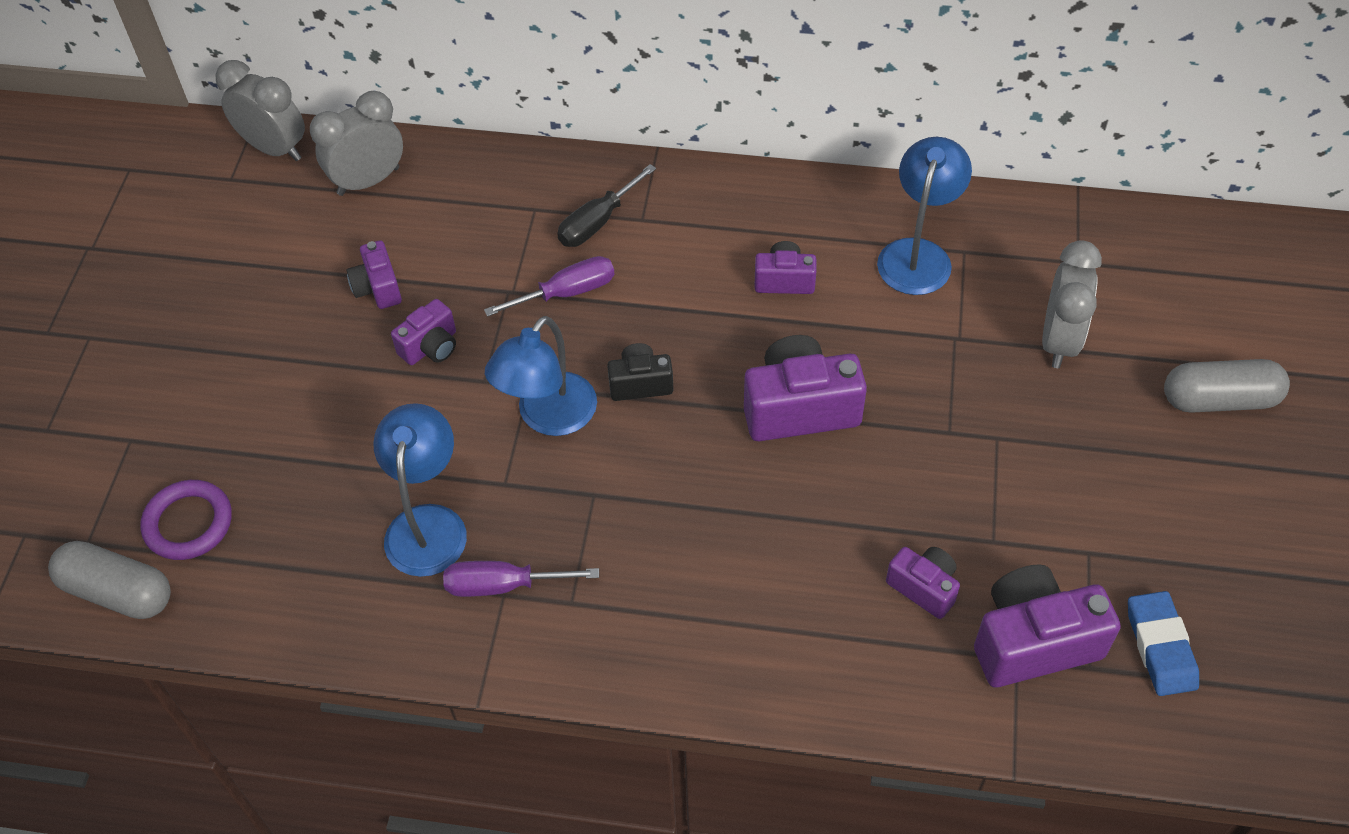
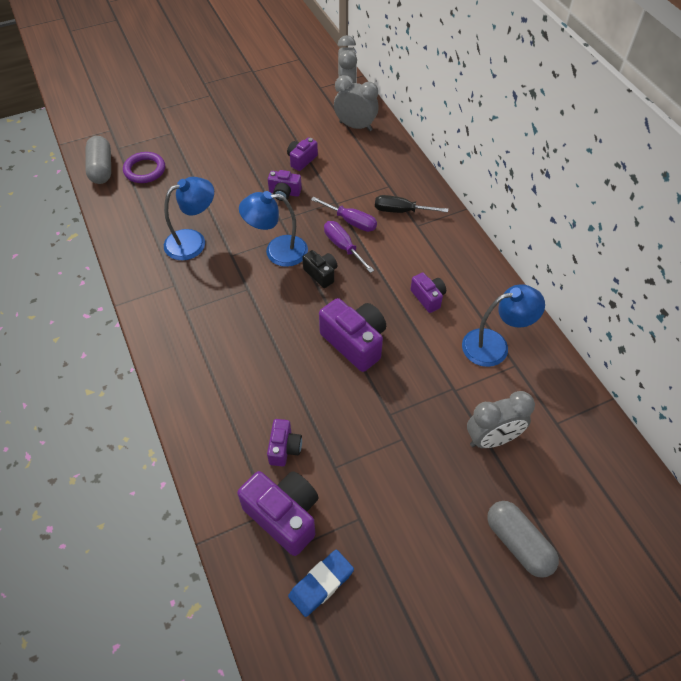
camera: 55 degrees right, 0 degrees up
purple screwdriver [443,561,599,597] -> purple screwdriver moved to [324,221,374,273]

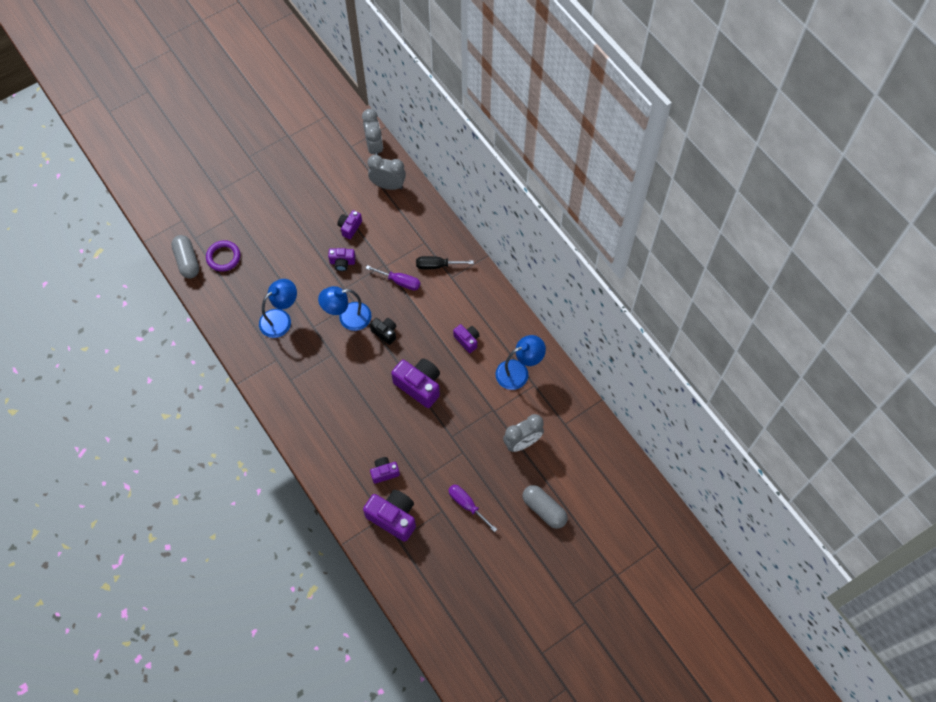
camera: 10 degrees left, 10 degrees up
purple camera [267,419,302,467] -> purple camera turned 105 degrees counterclockwise [370,457,400,484]
blue eraser [288,550,354,617] -> none
purple screwdriver [324,221,374,273] -> purple screwdriver moved to [448,484,497,532]

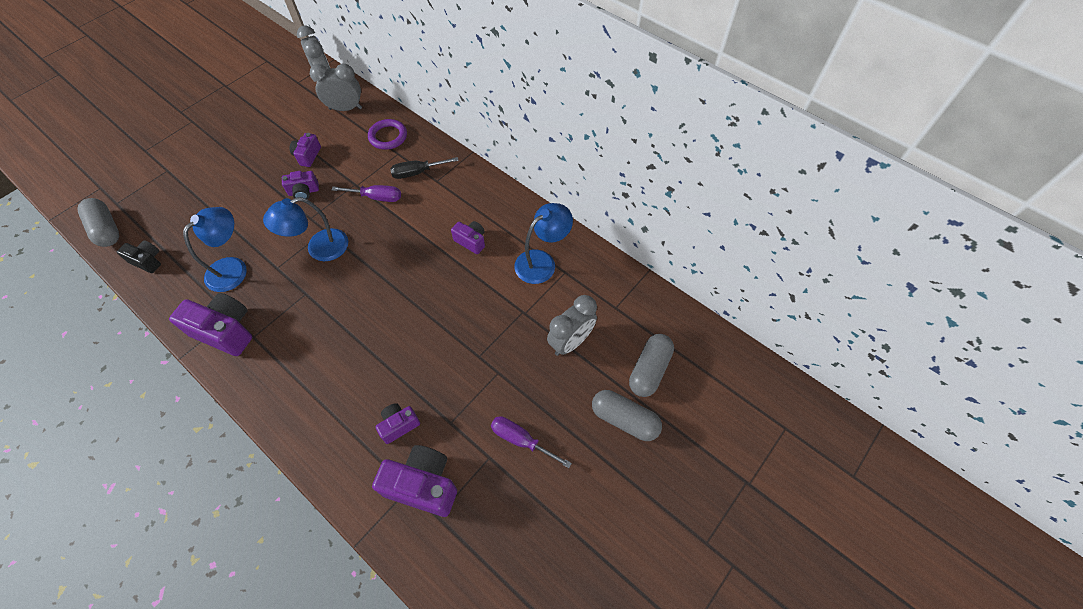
camera: 15 degrees left, 5 degrees down
purple ring [206,240,240,272] -> purple ring moved to [368,119,407,150]
black camera [370,318,397,345] -> black camera moved to [117,240,161,273]
purple camera [391,358,440,408] -> purple camera moved to [169,293,252,356]
none -> grey capsule [629,334,674,397]

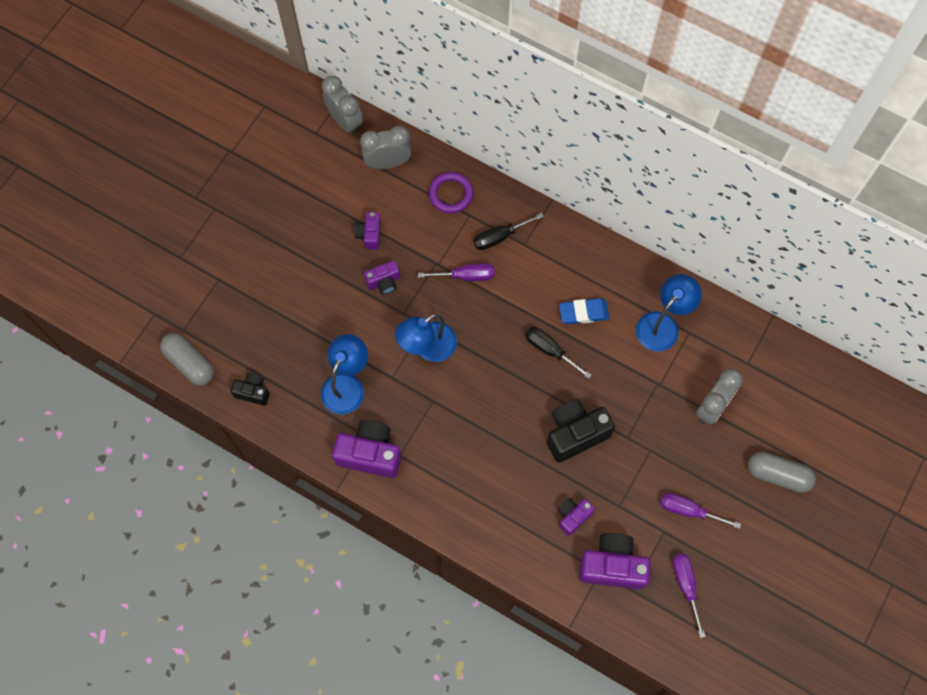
camera: 10 degrees left, 10 degrees up
purple camera [451,221,485,254] -> blue eraser [559,298,609,324]
grey capsule [629,334,674,397] -> none
none -> black screwdriver [525,327,592,379]
none -> black camera [547,399,615,462]
none -> purple screwdriver [673,554,706,638]

